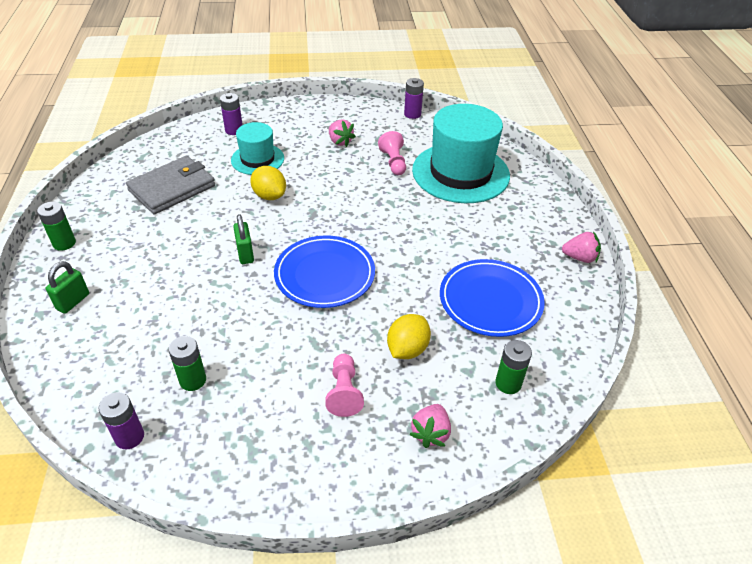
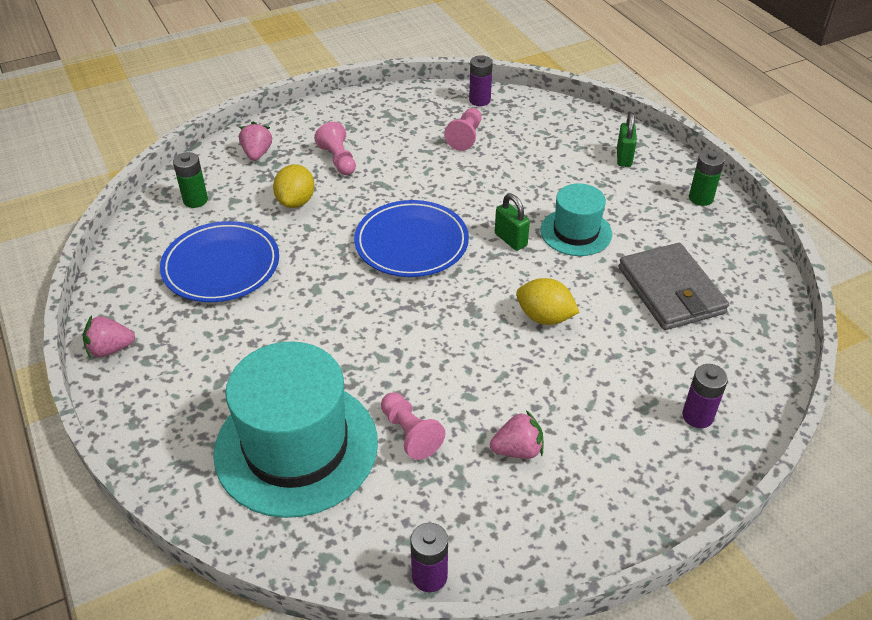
camera: 160 degrees right, 0 degrees up
grey wallet [126,156,215,215] -> grey wallet turned 45 degrees counterclockwise [619,243,729,330]
green battery [168,336,206,391] -> pink pawn [444,108,482,151]
turquoise hat [231,122,284,175] -> turquoise hat moved to [540,183,612,256]
pink strawberry [329,119,356,147] -> pink strawberry turned 135 degrees clockwise [490,410,544,459]

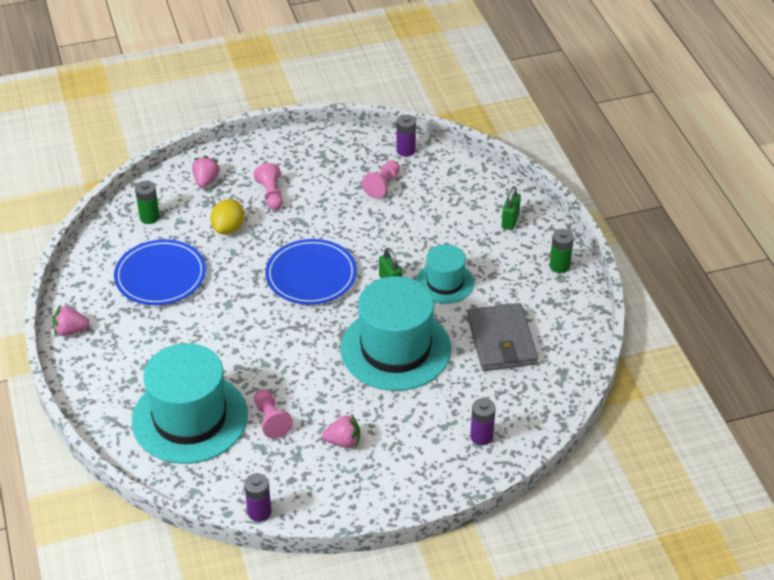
camera: 10 degrees right, 0 degrees up
yellow lemon [516,278,579,325] -> turquoise hat [340,276,451,391]

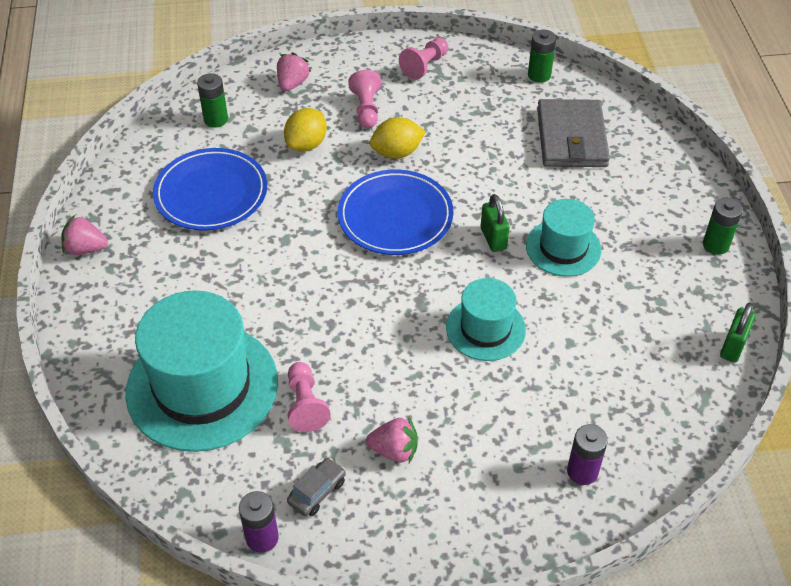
camera: 10 degrees right, 5 degrees up
turquoise hat [340,276,451,391] -> turquoise hat [446,278,526,361], size x0.55
pink pawn [362,160,400,198] -> pink pawn moved to [399,38,448,80]
purple battery [396,115,416,157] -> green battery [528,30,556,83]
grey wallet [467,303,538,371] -> grey wallet moved to [537,99,610,167]
green padlock [502,186,521,230] -> green padlock moved to [720,303,756,363]
none -> grey car [287,458,346,516]
none -> yellow lemon [370,117,426,159]

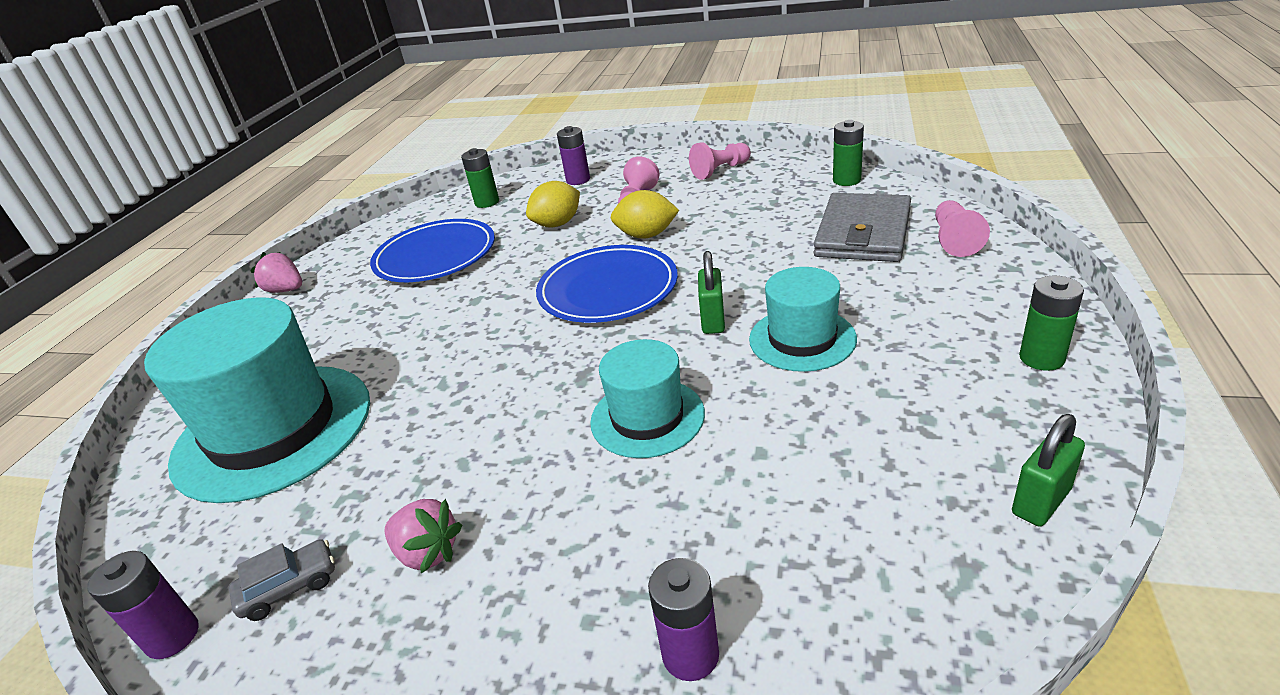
camera: 25 degrees right, 15 degrees down
pink strawberry [277,52,311,92] -> purple battery [557,126,590,185]
pink pawn [288,362,331,432] -> pink pawn moved to [935,200,990,257]

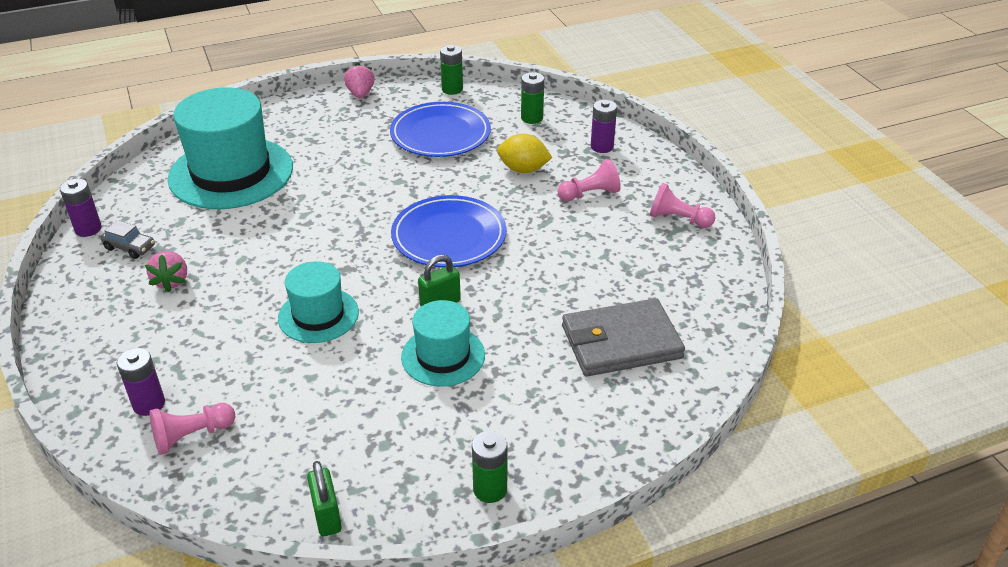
camera: 50 degrees right, 5 degrees up
yellow lemon [611,190,679,238] -> none
green battery [833,120,864,186] -> green battery moved to [440,45,463,95]
pink pawn [935,200,990,257] -> pink pawn moved to [149,403,235,455]
green padlock [1012,414,1085,527] -> green padlock turned 60 degrees clockwise [307,461,342,536]

